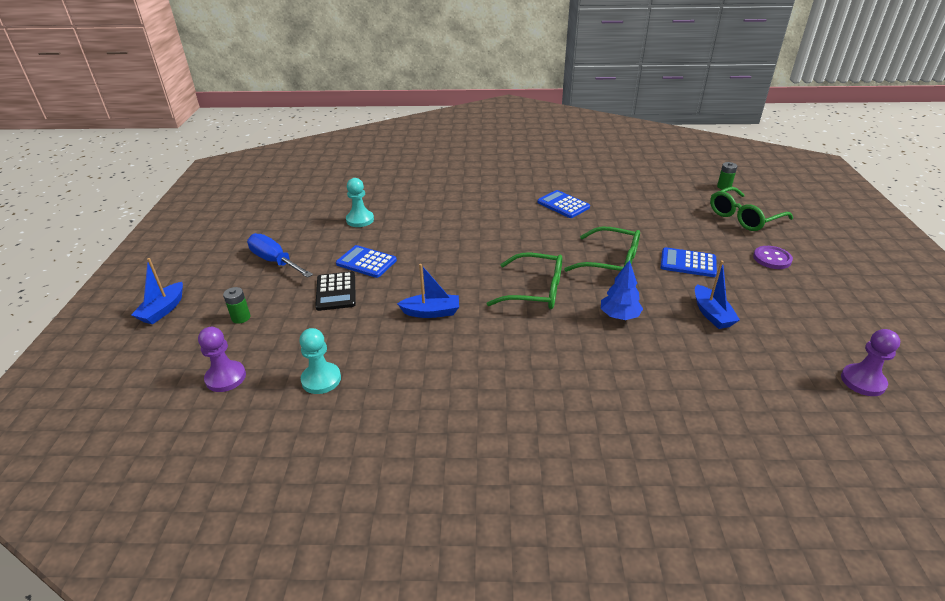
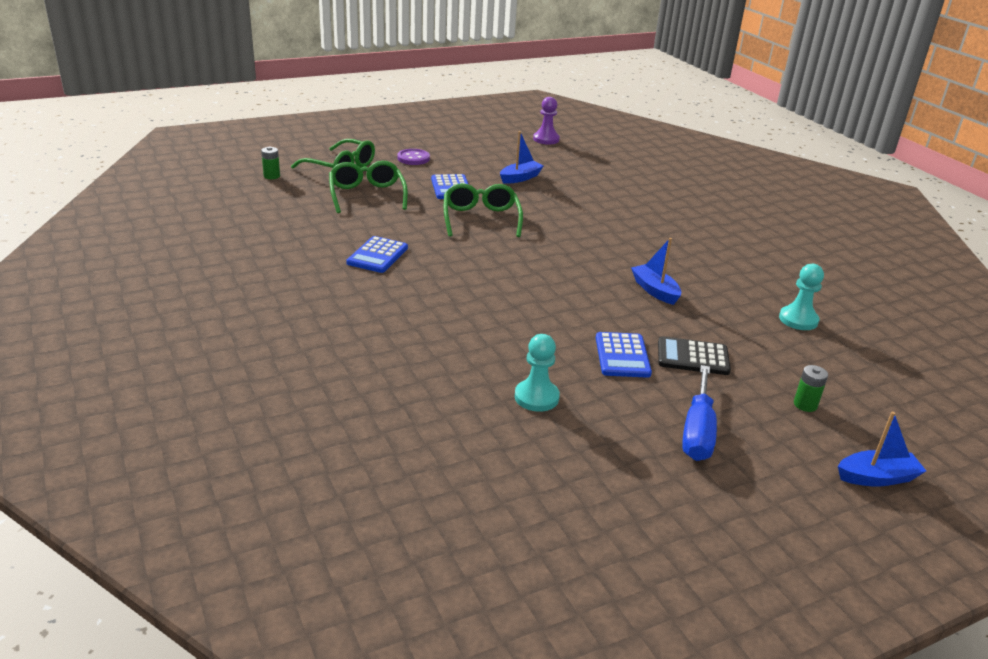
camera: 120 degrees left, 5 degrees down
purple pawn [198,327,246,392] -> none
black calculator [315,272,356,311] -> black calculator turned 135 degrees counterclockwise [658,336,731,375]
green glasses [486,253,562,309] -> green glasses moved to [329,161,408,213]
blue tree [601,260,643,320] -> none

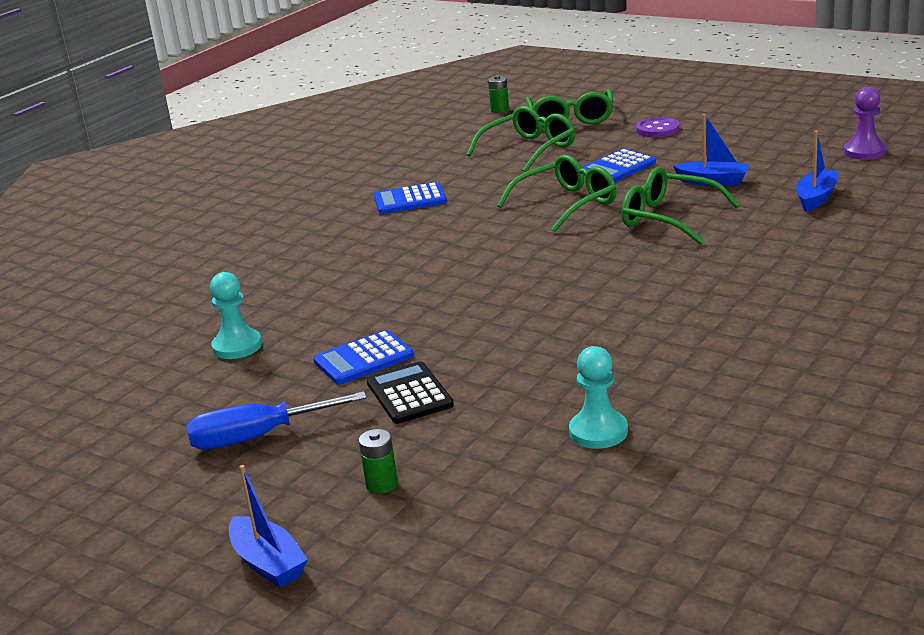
camera: 65 degrees right, 5 degrees down
blue boat [631,238,681,305] -> blue boat moved to [796,131,839,212]
none -> green glasses [622,167,740,245]

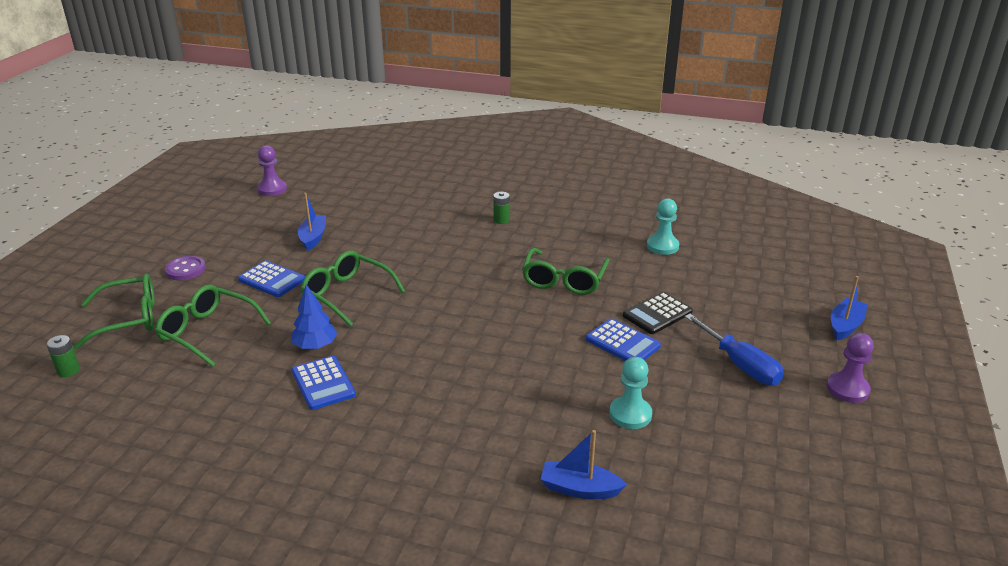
camera: 110 degrees left, 5 degrees up
green battery [359,429,398,494] -> green battery moved to [493,192,510,224]
green glasses [622,167,740,245] -> green glasses moved to [522,248,609,295]
blue boat [796,131,839,212] -> blue boat moved to [540,430,627,499]
none -> blue tree [291,284,337,349]
none -> purple pawn [827,333,874,403]

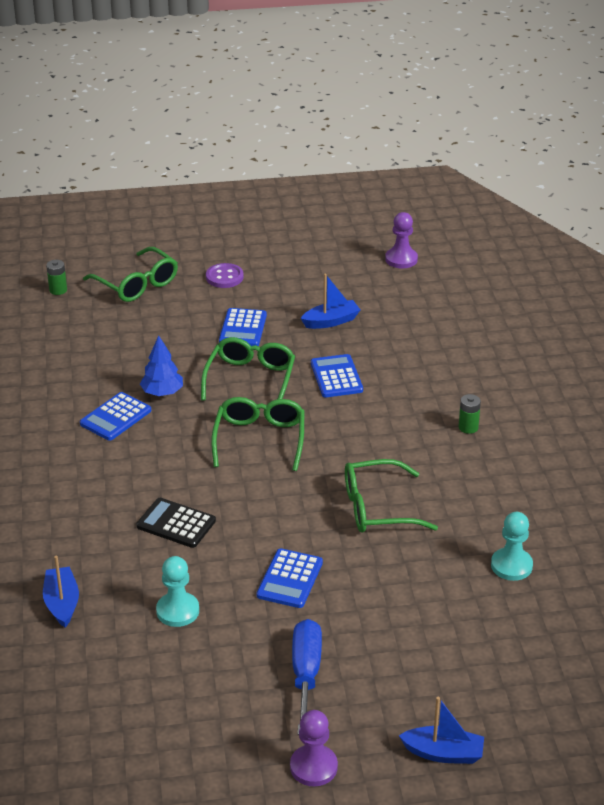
camera: 65 degrees right, 5 degrees up
green glasses [155,284,271,367] -> green glasses moved to [211,397,304,471]
black calculator [623,292,693,334] -> black calculator moved to [136,498,216,548]
blue screwdriver [684,314,784,385] -> blue screwdriver turned 150 degrees clockwise [292,619,322,735]
none -> blue calculator [311,354,363,397]

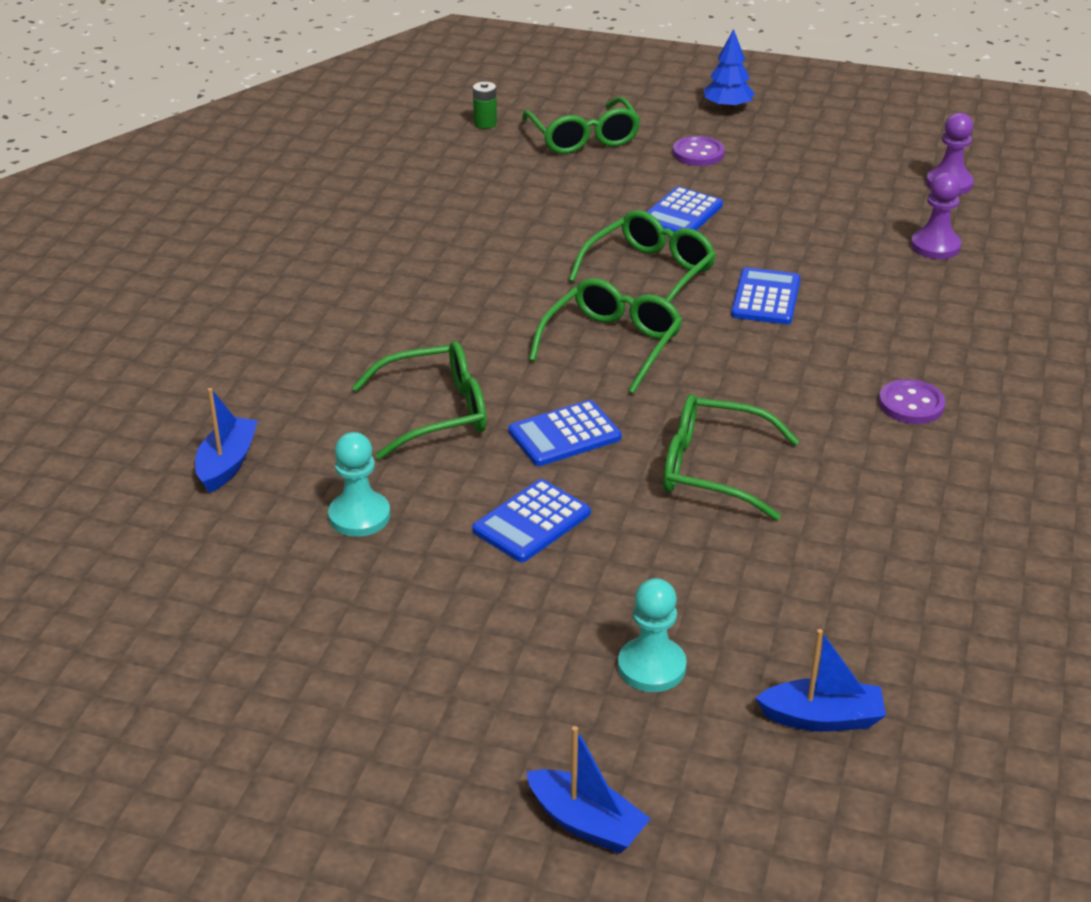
camera: 25 degrees right, 0 degrees up
blue calculator [80,392,151,441] -> blue calculator moved to [508,400,622,466]
black calculator [136,498,216,548] -> green glasses [352,341,487,460]
blue tree [140,335,183,396] -> blue tree moved to [704,29,755,110]
purple pawn [290,710,338,786] -> purple pawn moved to [911,172,962,259]
blue screwdriver [292,619,322,735] -> none
blue boat [301,273,361,329] -> blue boat moved to [756,629,886,731]
green battery [459,394,481,434] -> purple button [879,379,945,424]
turquoise pawn [491,512,533,581] -> turquoise pawn moved to [618,578,687,692]

